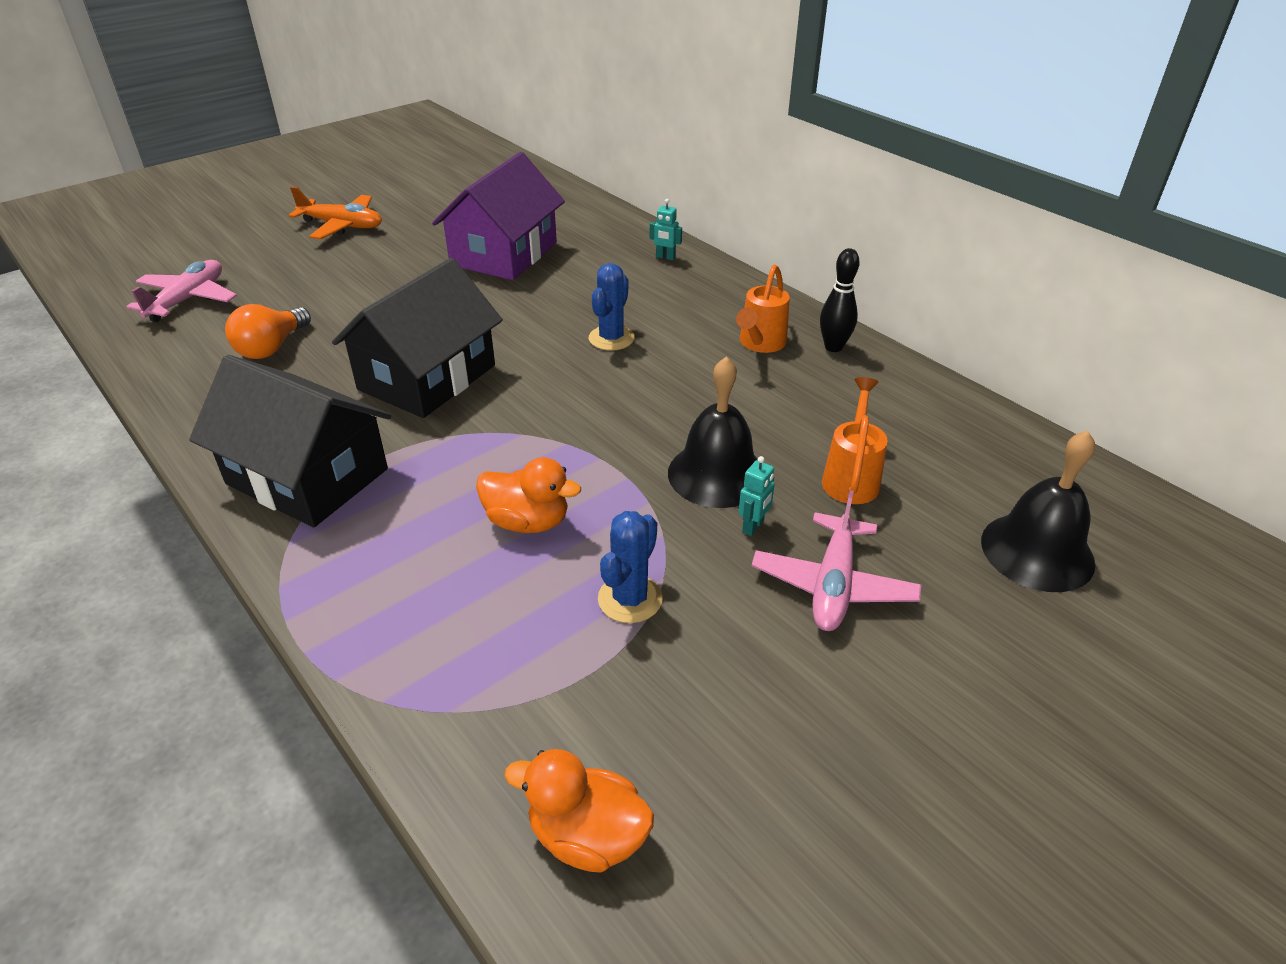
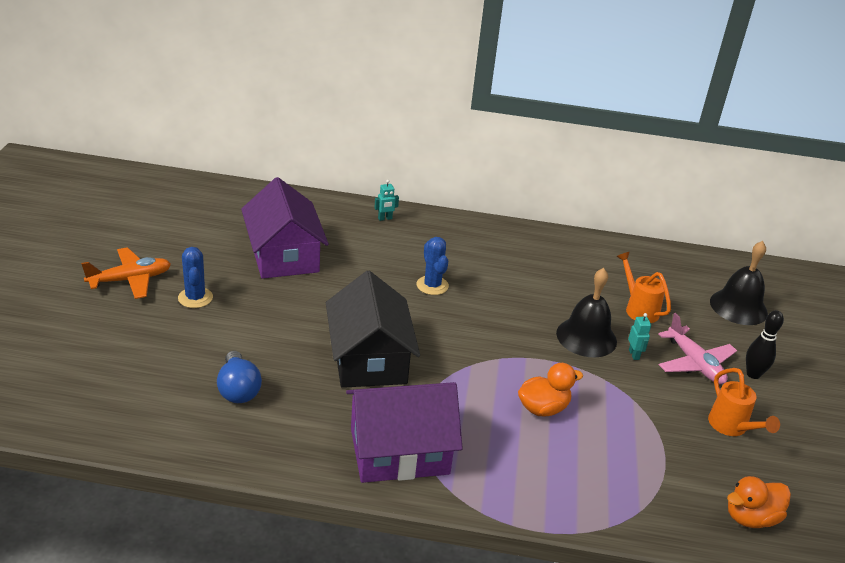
camera: 45 degrees left, 5 degrees down
pink plane [126,260,237,322] -> none
black house [189,355,391,527] -> purple house [346,382,463,483]
orange light bulb [225,304,311,359] -> blue light bulb [217,351,262,403]
blue cactus [598,511,663,623] -> blue cactus moved to [178,247,213,308]
orange watering can [736,265,790,353] -> orange watering can moved to [708,368,780,436]
black bowling pin [820,248,860,352] -> black bowling pin moved to [746,310,784,379]

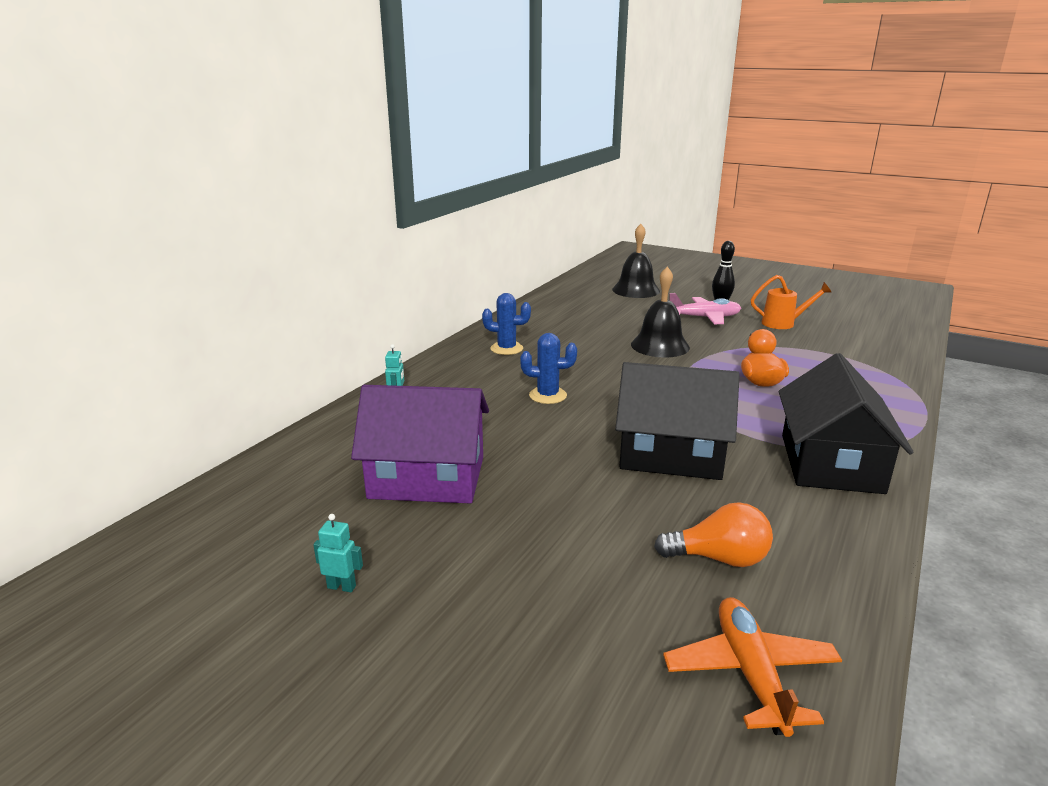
camera: 65 degrees left, 10 degrees down
orange plane [81,247,171,299] -> orange plane moved to [663,597,842,737]
blue cactus [178,247,213,308] -> blue cactus moved to [482,293,531,355]
blue light bulb [217,351,262,403] -> orange light bulb [654,502,773,567]
purple house [346,382,463,483] -> black house [778,353,914,494]
orange watering can [616,252,671,323] -> none
turquoise robot [628,313,651,360] -> turquoise robot moved to [313,514,363,592]
orange duck [727,476,791,528] -> none

